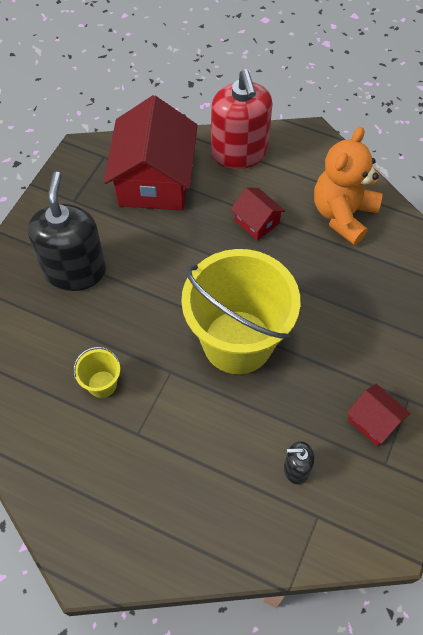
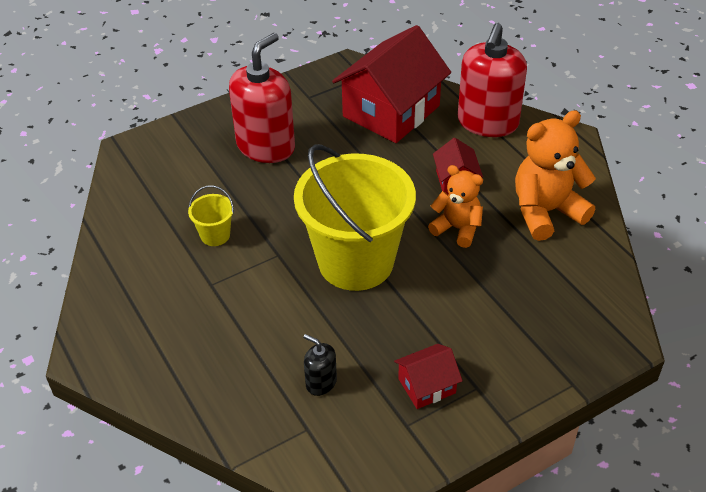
camera: 35 degrees right, 15 degrees down
black soap dispenser [28,172,106,291] -> red soap dispenser [229,33,295,163]
red house [347,384,411,446] -> red house turned 75 degrees clockwise [394,344,463,409]
none -> orange teddy bear [428,165,483,248]

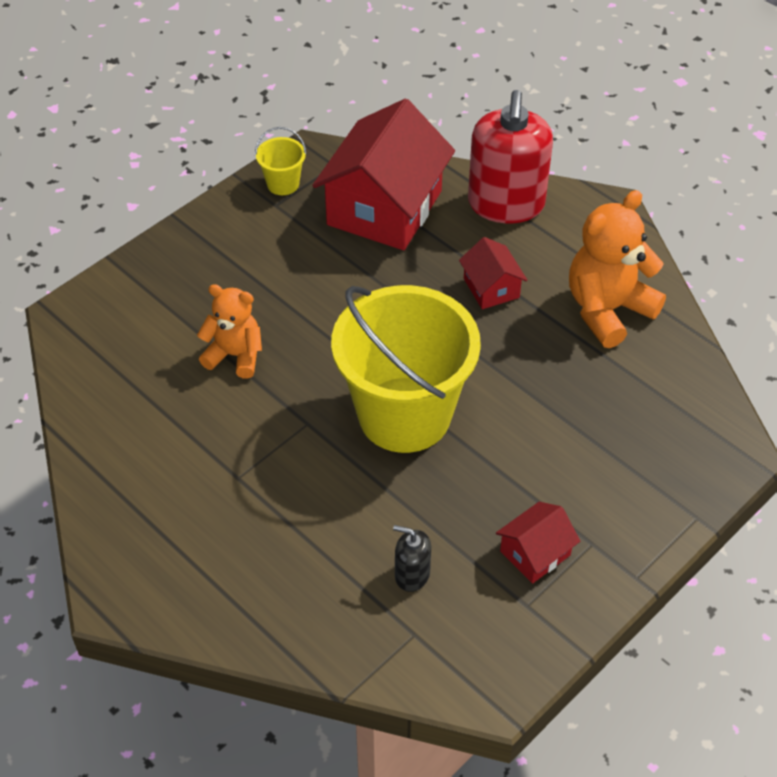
camera: 15 degrees left, 5 degrees up
yellow bucket [188,185,234,246] -> yellow bucket moved to [255,127,307,195]
red soap dispenser [229,33,295,163] -> none
orange teddy bear [428,165,483,248] -> orange teddy bear moved to [197,284,262,378]

